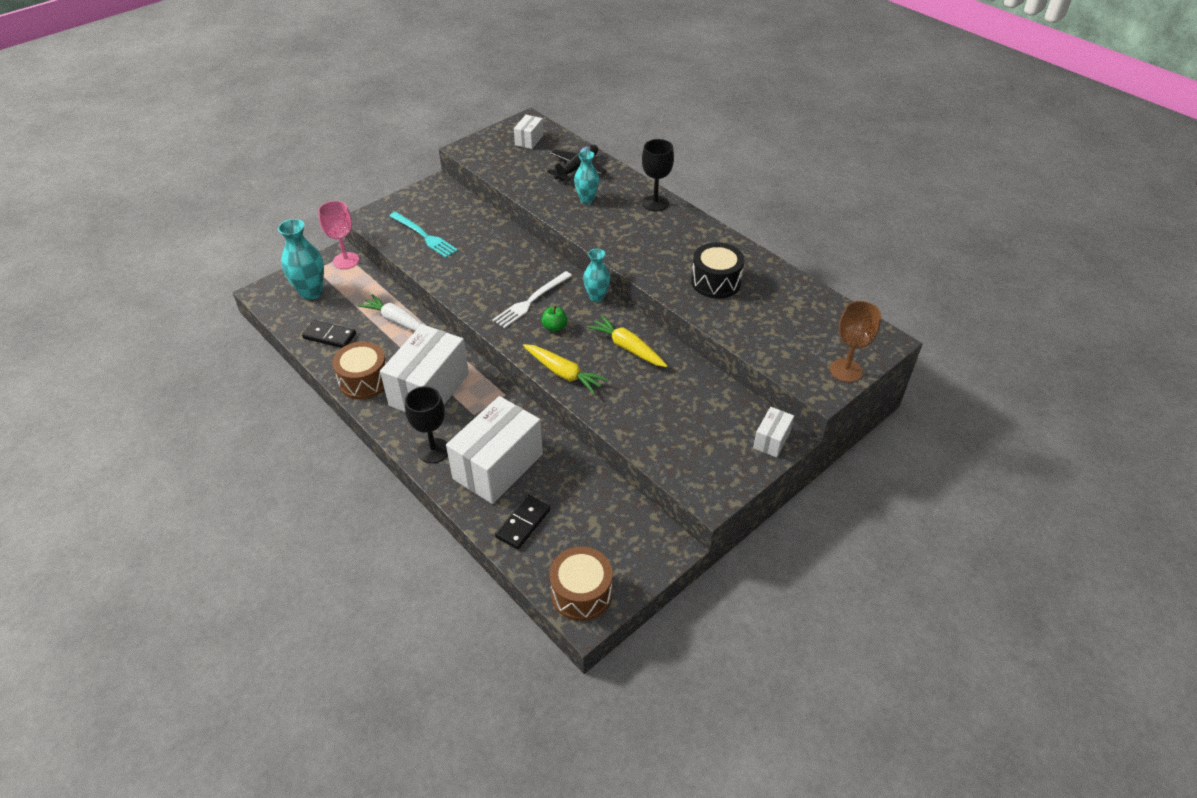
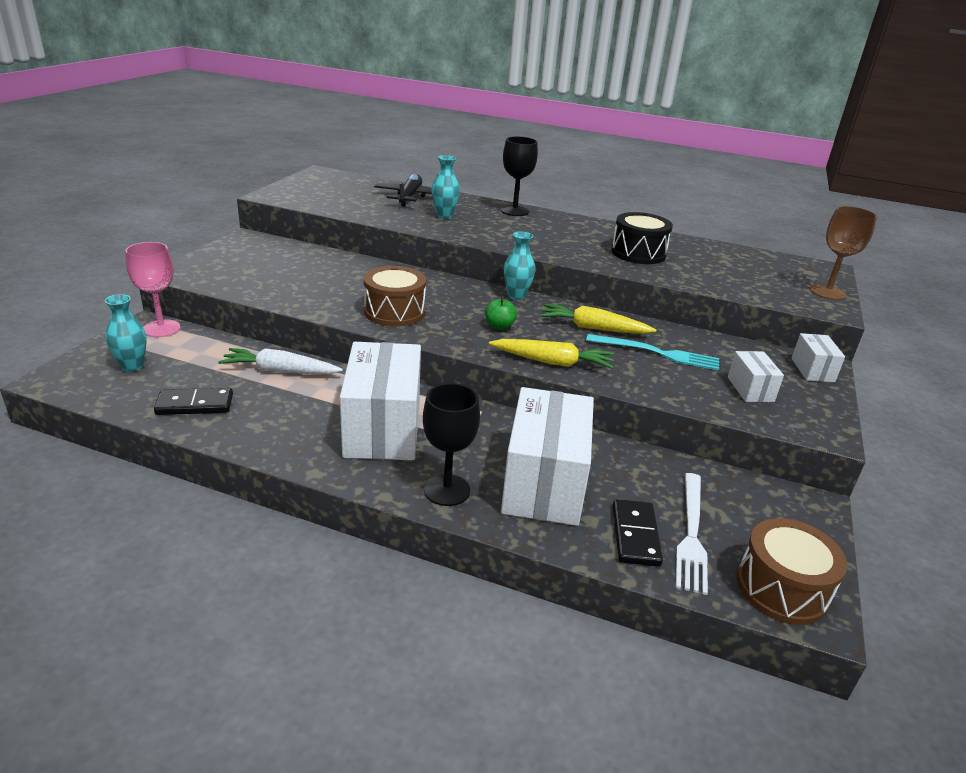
camera: 30 degrees left, 15 degrees down
turquoise vase [278,219,324,300] -> turquoise vase [105,294,147,372], size x0.64
brown drum [332,341,386,399] -> brown drum moved to [364,266,426,327]
turquoise fork [390,212,458,258] -> turquoise fork moved to [586,334,719,371]
white fork [493,271,572,328] -> white fork moved to [675,473,708,595]
white box [514,115,543,149] -> white box moved to [728,351,784,402]

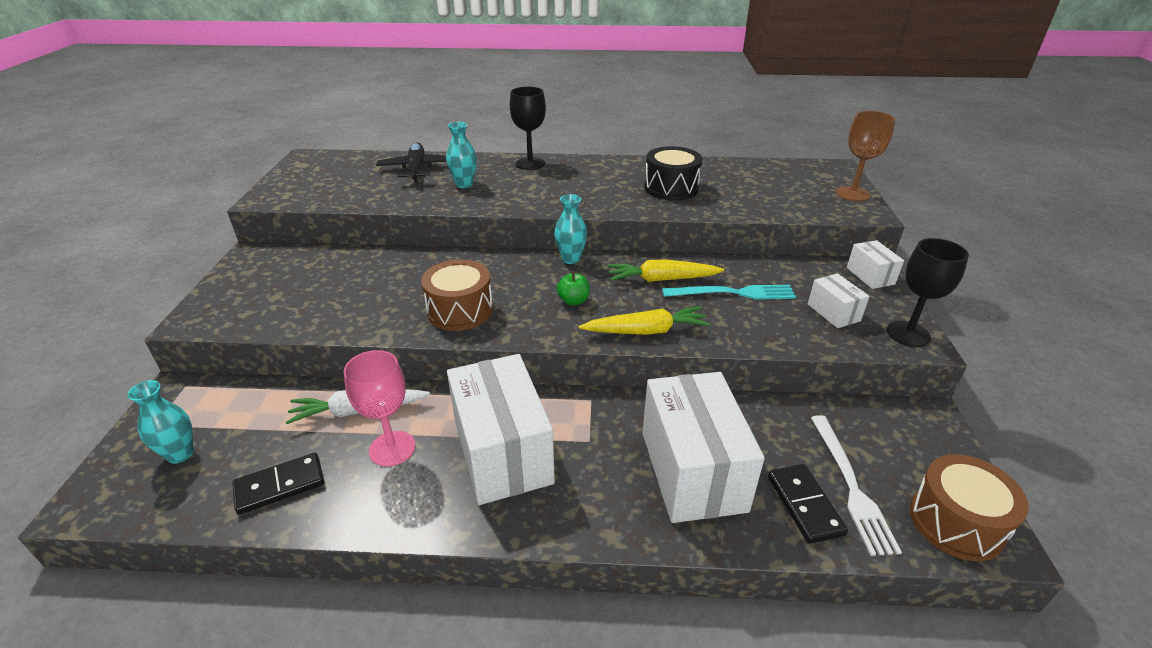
camera: 15 degrees left, 5 degrees up
pink goblet [125,242,181,337] -> pink goblet moved to [344,350,415,467]
black goblet [423,383,480,506] -> black goblet moved to [887,238,969,347]

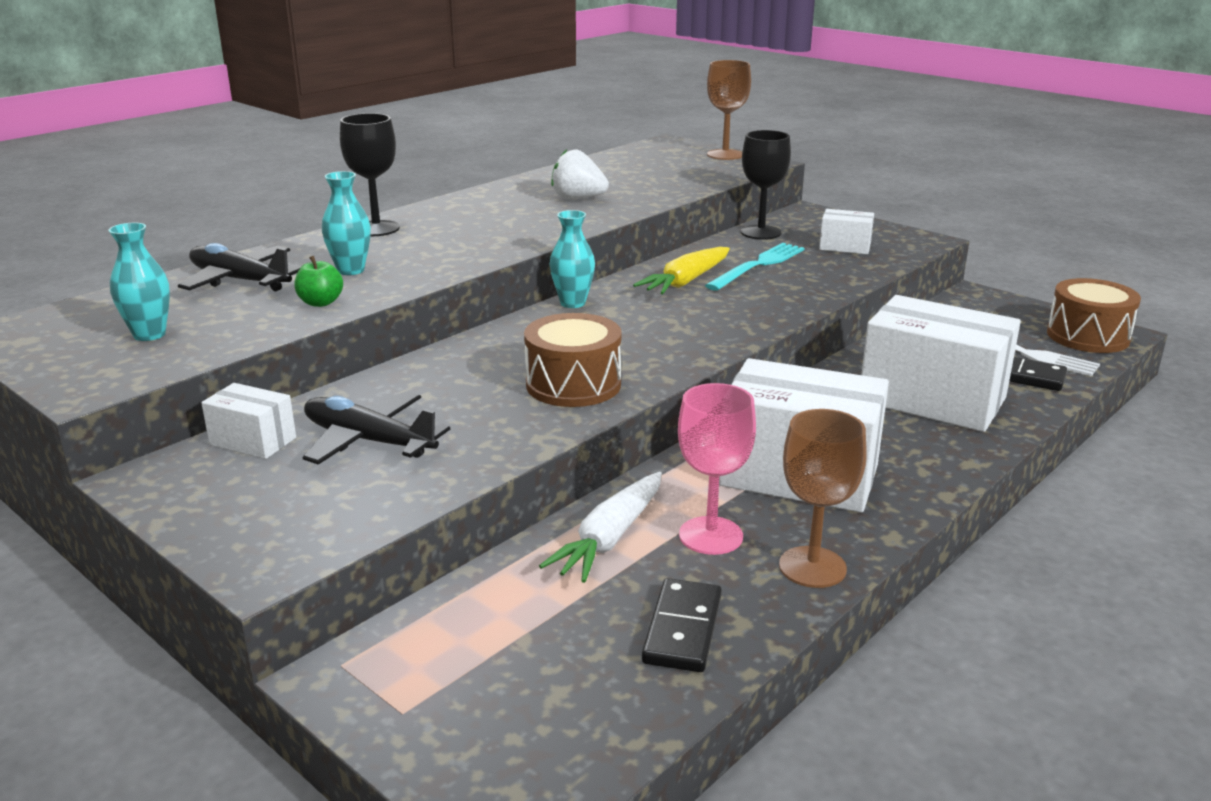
camera: 50 degrees left, 10 degrees down
turquoise vase [127,380,194,464] -> turquoise vase moved to [108,223,170,341]
green apple [557,271,590,306] -> green apple moved to [294,256,343,307]
yellow carrot [579,306,711,335] -> none
black drum [644,146,702,200] -> white strawberry [551,149,609,199]
white box [847,240,904,289] -> white box moved to [201,383,296,459]
black goblet [887,238,969,347] -> black goblet moved to [741,130,791,240]
none -> black plane [302,391,450,465]
none -> brown goblet [779,409,867,588]

